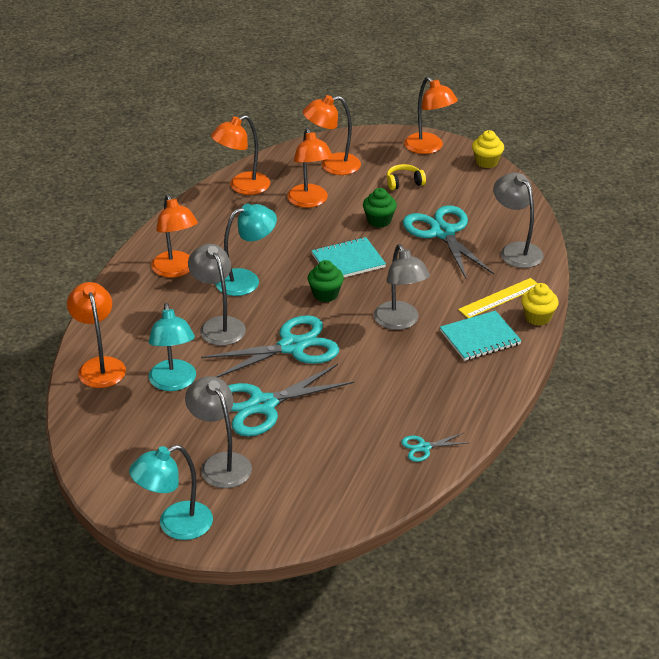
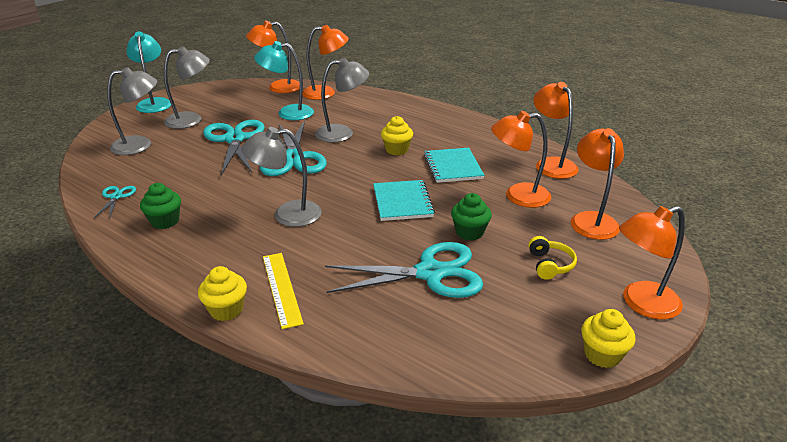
camera: 105 degrees right, 5 degrees down
orange lamp [151,194,198,278] -> orange lamp moved to [246,21,300,93]
turquoise lamp [215,204,277,296] -> yellow cupcake [381,116,413,155]
green cupcake [308,260,344,302] -> green cupcake moved to [140,183,181,229]
turquoise notebook [440,310,522,361] -> turquoise notebook moved to [424,148,485,183]
grey lamp [493,172,543,268] -> grey lamp moved to [107,67,157,155]

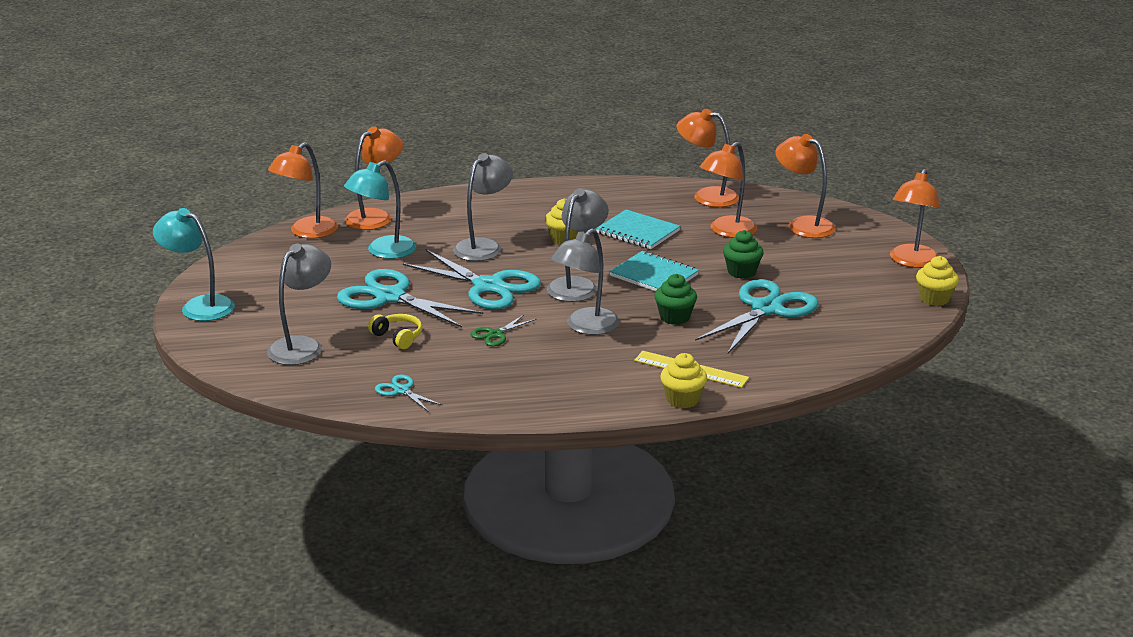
camera: 45 degrees left, 5 degrees down
green cupcake [140,183,181,229] -> green cupcake moved to [654,274,697,325]
grey lamp [164,46,210,129] -> grey lamp moved to [547,188,609,302]
yellow headphones [528,236,577,280] -> yellow headphones moved to [368,314,422,349]
none -> green scissors [470,314,536,346]

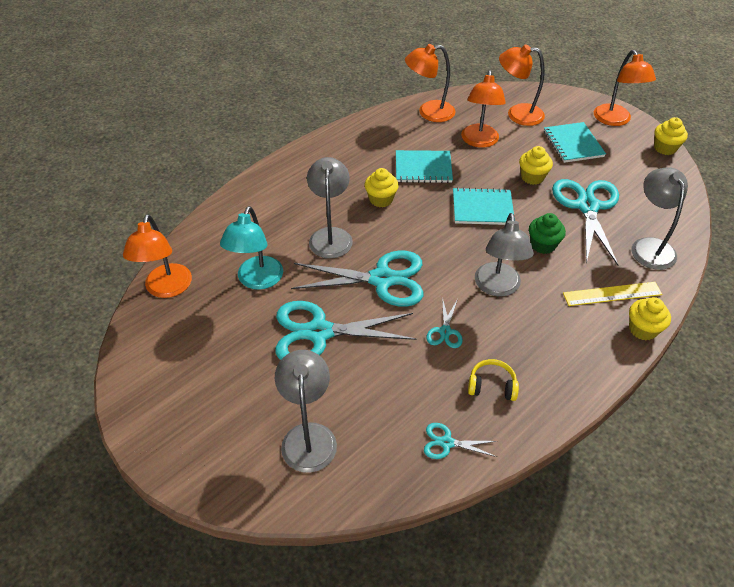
camera: 35 degrees left, 20 degrees up
turquoise lamp [153,208,235,321] -> none
orange lamp [345,126,403,230] -> none
yellow headphones [368,314,422,349] -> yellow headphones moved to [468,359,519,401]
green scissors [470,314,536,346] -> turquoise scissors [426,297,463,348]
grey lamp [547,188,609,302] -> grey lamp moved to [631,167,688,270]
green cupcake [723,230,764,279] -> yellow cupcake [519,146,553,185]
none -> turquoise notebook [544,122,606,163]

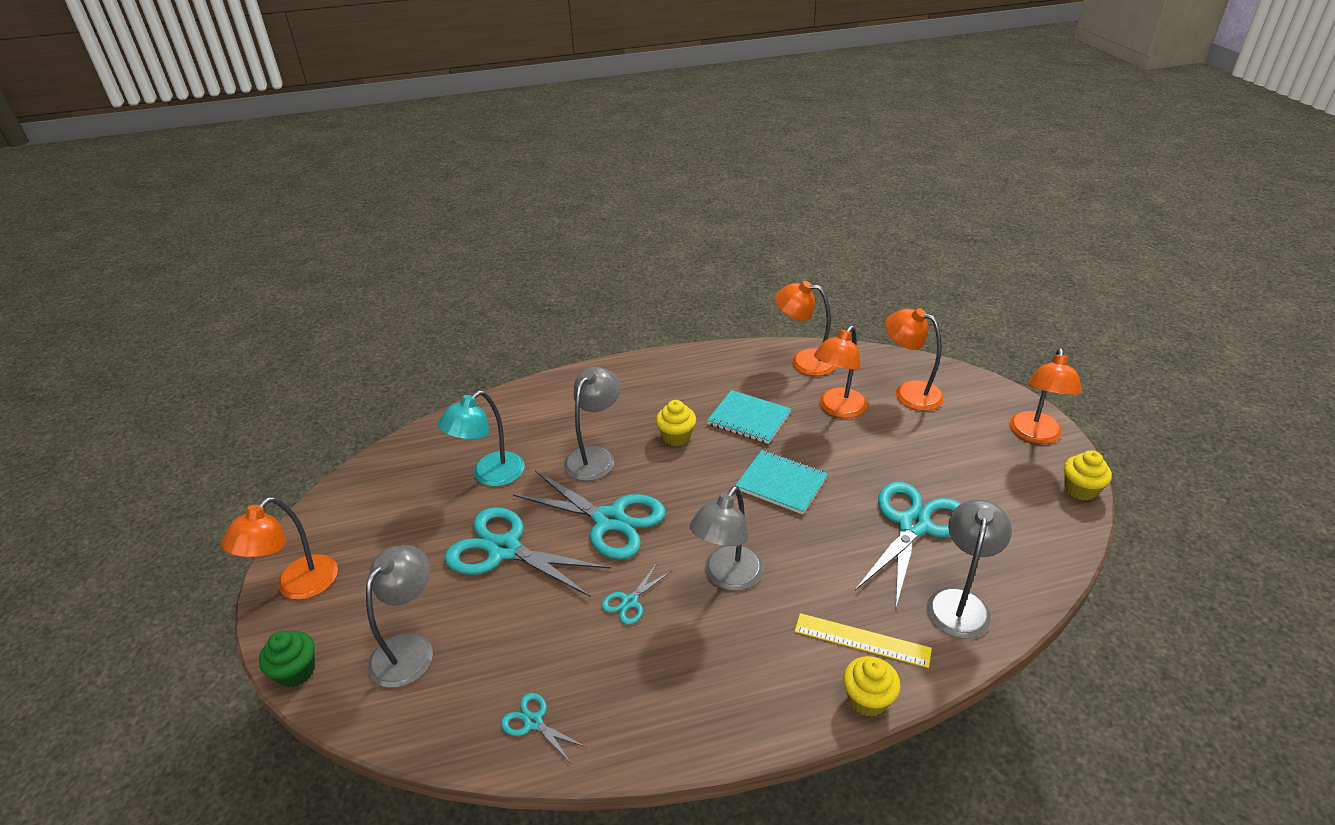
camera: 30 degrees right, 10 degrees down
orange lamp [123,214,192,298] -> orange lamp moved to [221,497,338,600]
yellow headphones [468,359,519,401] -> none
yellow cupcake [519,146,553,185] -> none
green cupcake [529,213,566,254] -> green cupcake moved to [259,631,315,687]
turquoise notebook [544,122,606,163] -> none

